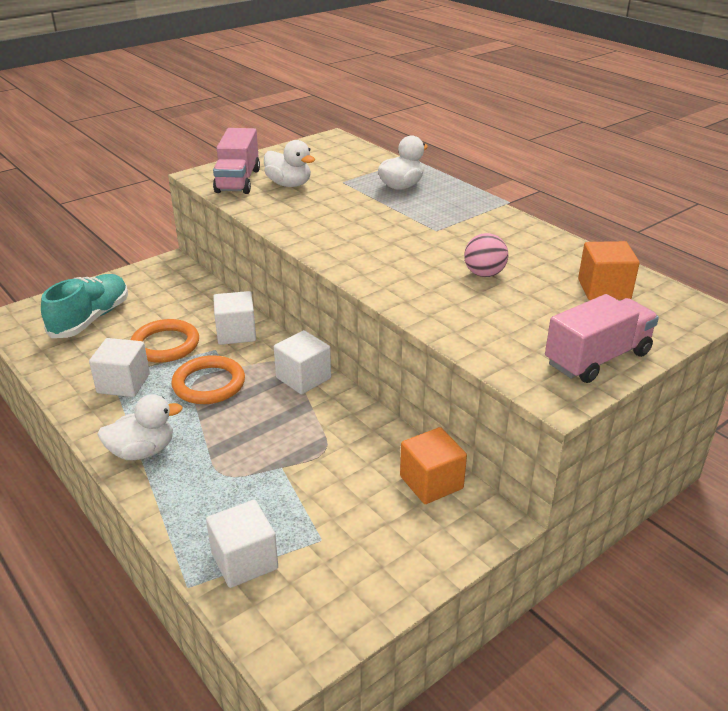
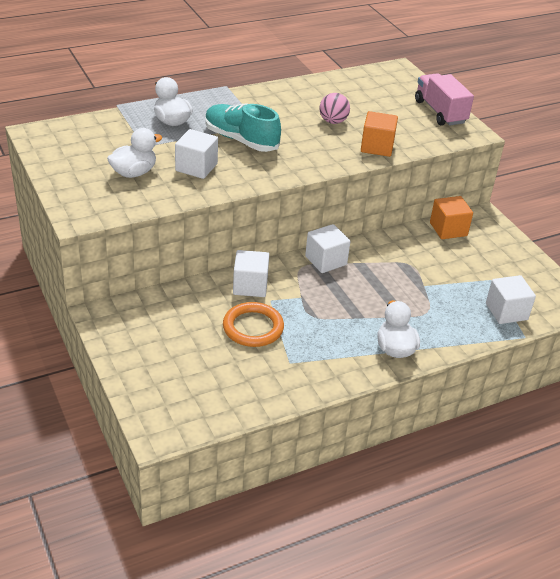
camera: 80 degrees left, 5 degrees up
turquoise shoe [41,274,128,338] -> turquoise shoe moved to [205,103,281,152]
white cube [89,338,150,397] -> white cube moved to [175,129,218,179]
orange ring [171,355,245,404] -> none
pink truck [213,128,260,194] -> none
orange cube [578,241,640,300] -> orange cube moved to [361,111,398,157]

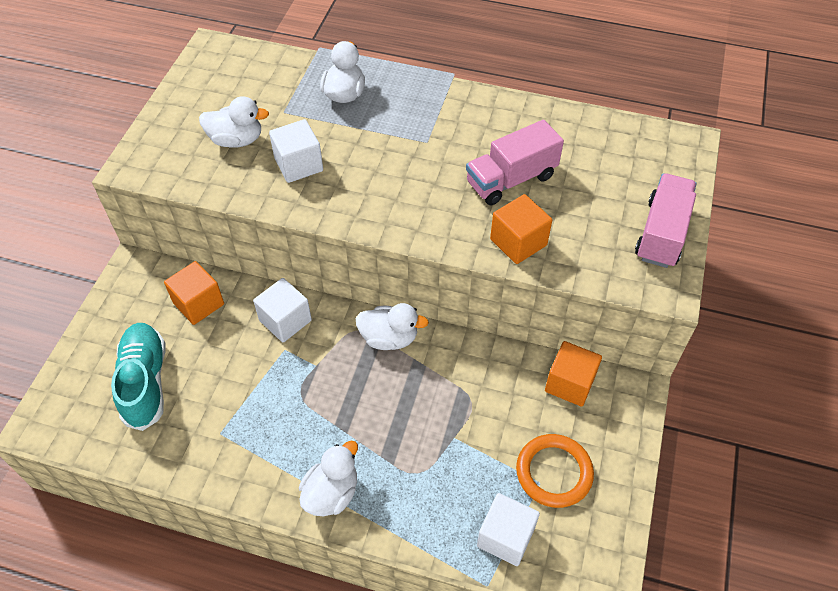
camera: 45 degrees right, 15 degrees up
turquoise shoe [205,103,281,152] -> turquoise shoe moved to [111,323,165,431]
orange ring [223,302,284,347] -> orange ring moved to [516,434,594,508]
white cube [305,224,351,273] -> white duck [356,303,429,350]
pink ball [319,93,350,124] -> pink truck [466,120,564,205]
none -> orange cube [164,261,224,325]

